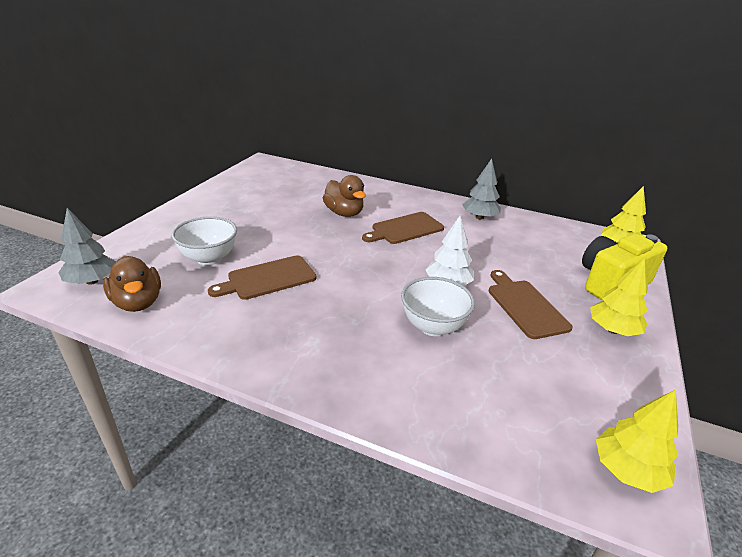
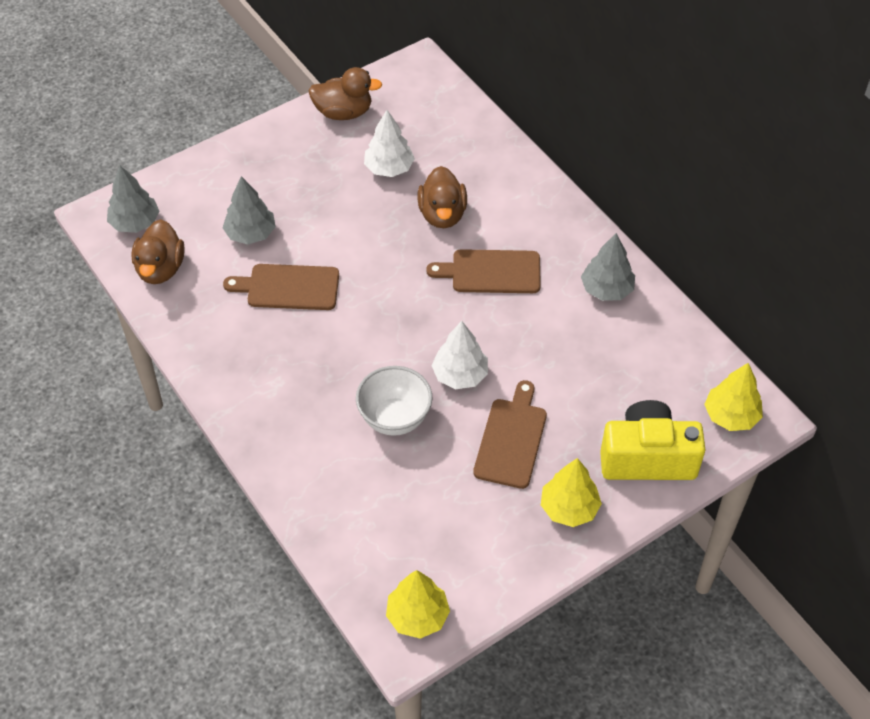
camera: 35 degrees right, 20 degrees up
white bowl [172,216,237,265] -> grey tree [223,176,276,244]
none -> brown duck [308,67,382,120]
none -> white tree [364,110,415,177]

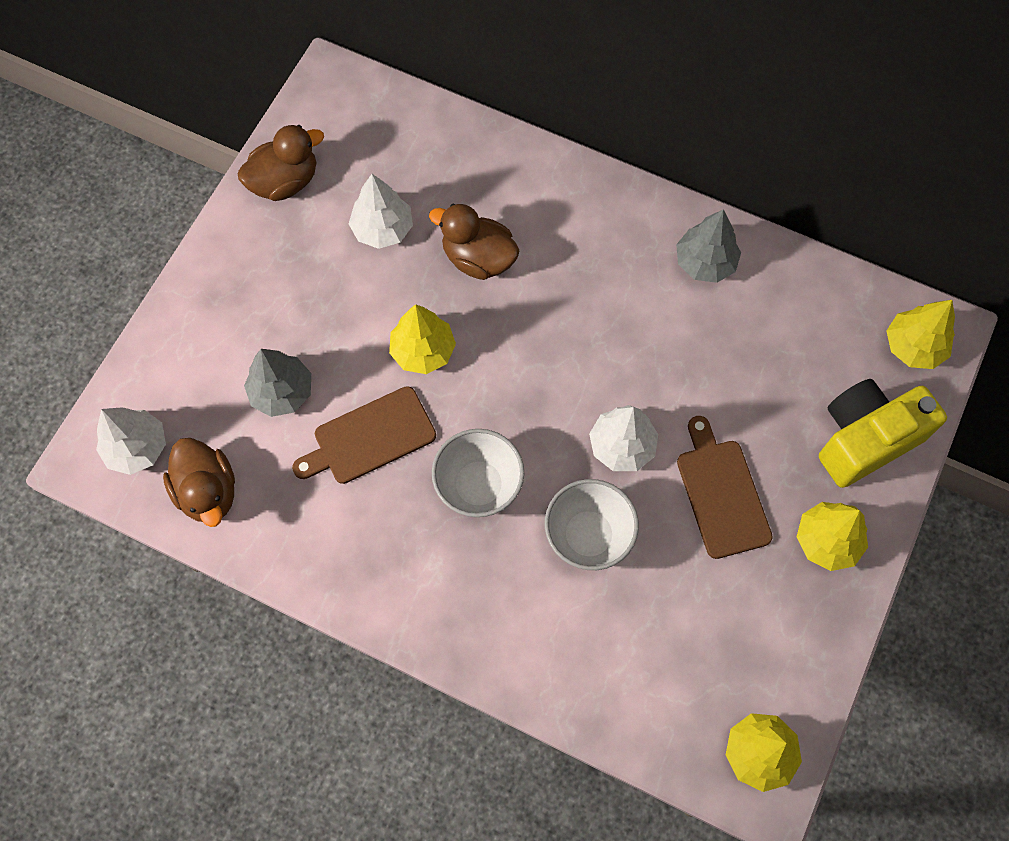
camera: 30 degrees left, 15 degrees up
grey tree [107,165,160,233] -> white tree [96,407,166,475]
brown duck [417,166,467,228] -> brown duck turned 150 degrees clockwise [429,203,520,280]
brown cutting board [426,249,541,293] -> none
none -> yellow tree [389,304,456,374]
none -> white bowl [432,429,524,517]

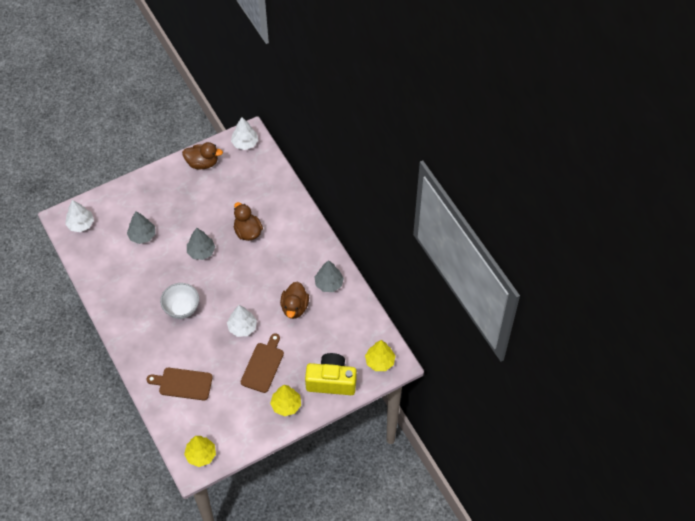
camera: 35 degrees right, 10 degrees down
brown duck [163,438,235,527] -> brown duck moved to [280,282,309,319]
brown cutting board [292,386,436,484] -> brown cutting board moved to [147,368,213,400]
white tree [349,174,413,249] -> white tree moved to [231,117,258,150]
yellow tree [389,304,456,374] -> grey tree [187,228,215,260]
white bowl [545,479,639,570] -> none

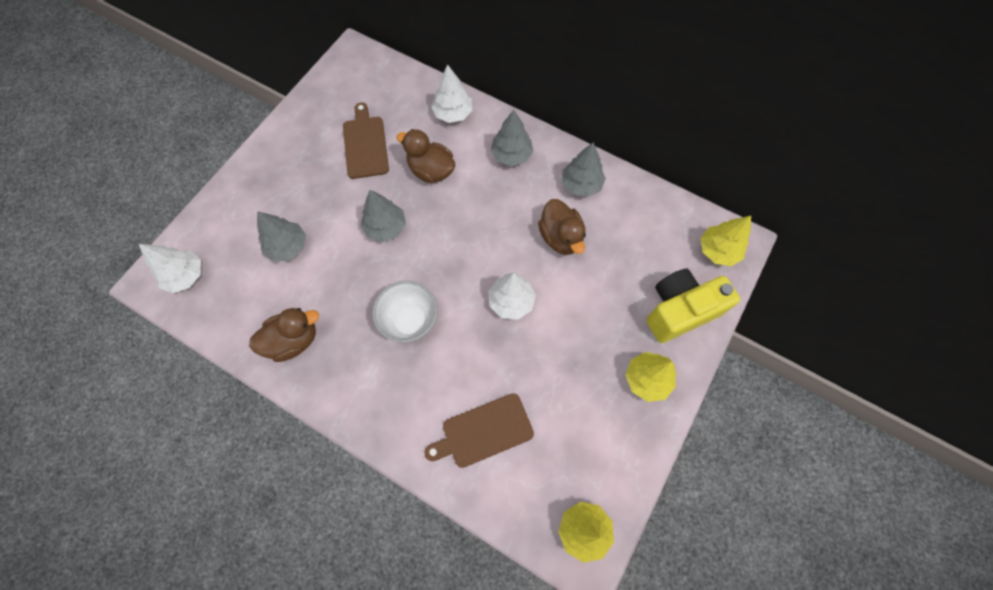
camera: 30 degrees left, 10 degrees up
brown duck [182,142,223,169] -> brown duck moved to [249,308,319,362]
white tree [231,117,258,150] -> white tree moved to [431,64,472,123]
brown cutting board [241,334,284,393] -> brown cutting board moved to [343,102,389,179]
none -> grey tree [491,110,533,166]

